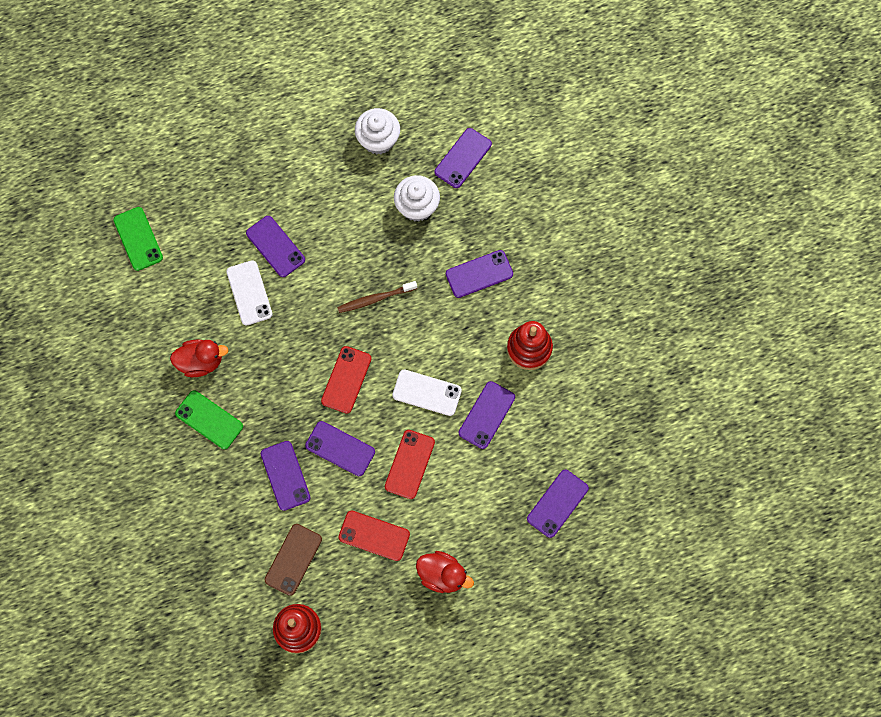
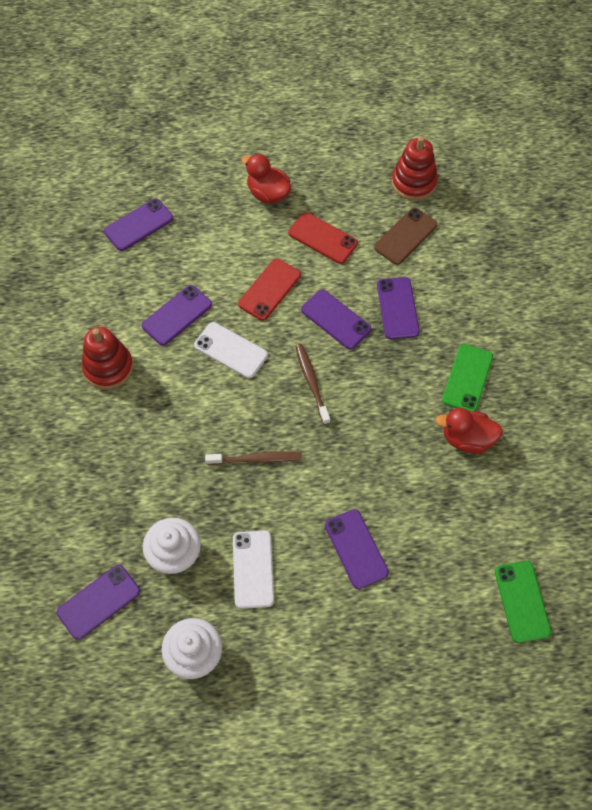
camera: 165 degrees left, 10 degrees down
green phone [175,390,243,449] -> green phone turned 60 degrees clockwise [442,344,493,411]
white phone [226,260,273,326] -> white phone moved to [233,531,274,609]
red phone [321,346,372,414] -> brown toothbrush [295,344,331,425]
purple phone [446,250,513,298] -> none

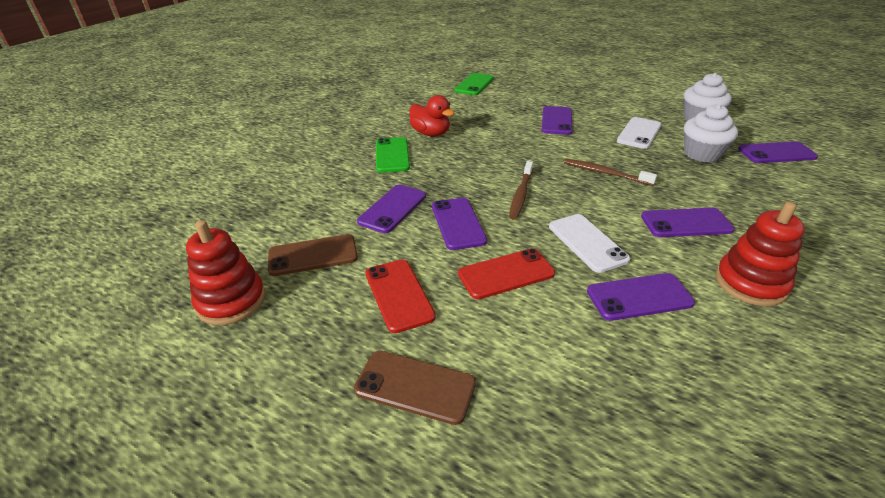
camera: 145 degrees left, 25 degrees down
purple phone [104,198,173,251] -> purple phone moved to [641,208,734,237]
red duck [241,154,291,204] -> brown phone [354,351,476,425]
green phone [442,344,493,411] -> green phone turned 60 degrees counterclockwise [376,137,410,173]

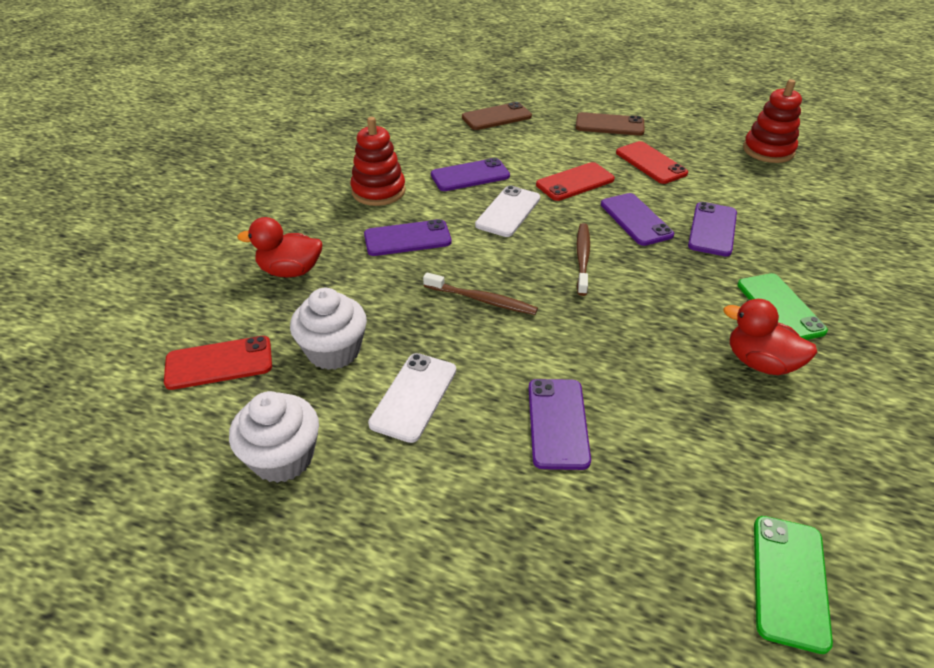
camera: 170 degrees right, 5 degrees up
brown phone [268,234,358,276] -> brown phone moved to [462,102,532,130]
white phone [549,214,630,273] -> white phone turned 60 degrees clockwise [475,186,540,237]
purple phone [738,141,818,163] -> red phone [164,336,272,390]
none -> red duck [237,217,322,277]

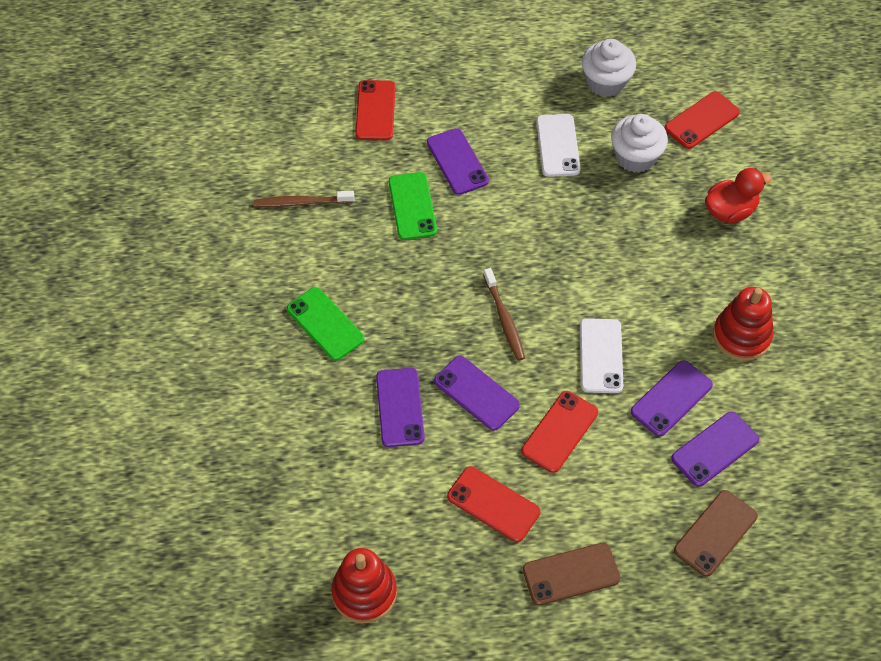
camera: 155 degrees right, 15 degrees up
purple phone [364,219,452,256] -> purple phone moved to [671,412,759,487]
brown toothbrush [423,272,538,315] -> brown toothbrush moved to [254,191,354,207]
red duck [723,299,817,375] -> none
green phone [754,516,833,654] -> green phone moved to [389,172,437,240]
none -> red phone [355,80,395,140]

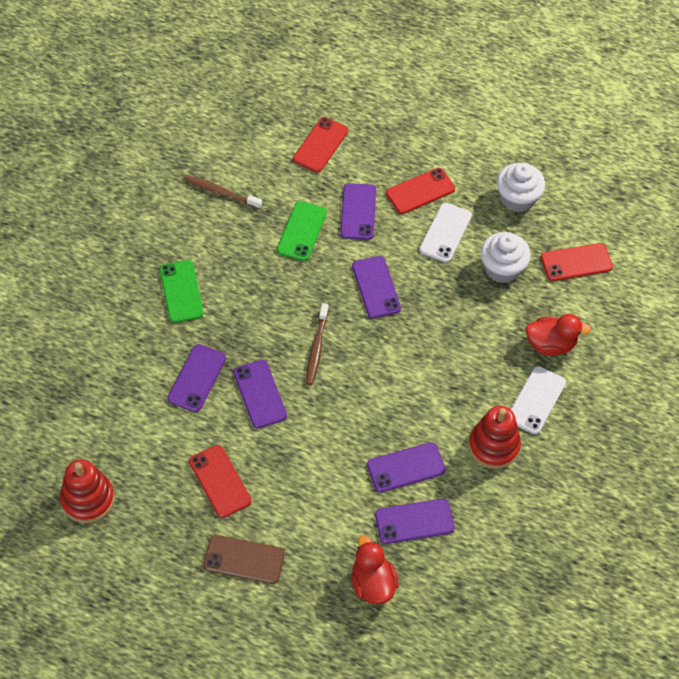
camera: 25 degrees right, 0 degrees up
red phone [521,391,598,473] -> red phone moved to [386,168,455,214]
white phone [580,318,623,393] -> white phone moved to [511,366,566,434]
brown phone [674,490,758,577] -> red duck [351,535,399,605]
none -> purple phone [352,256,401,318]

